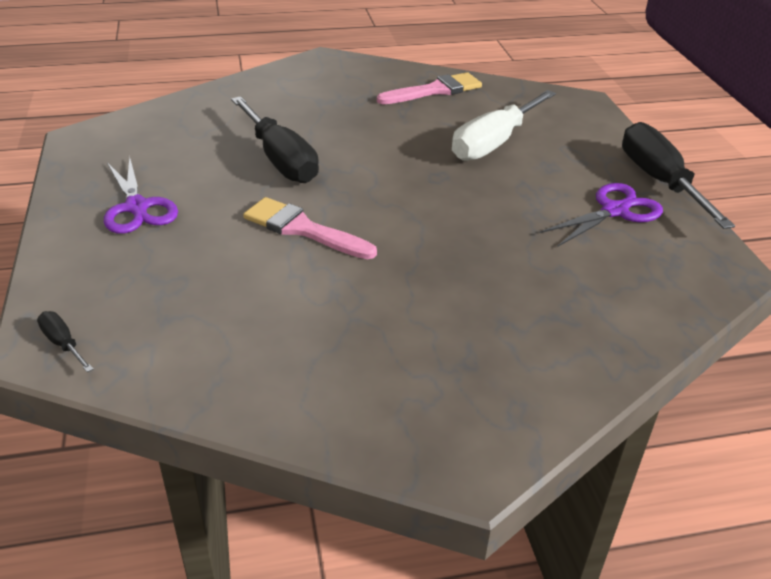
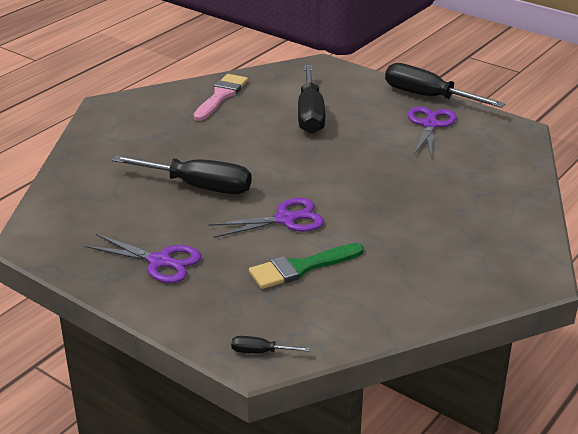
camera: 40 degrees left, 5 degrees down
pink brush [243,197,377,259] -> purple scissors [208,198,324,238]
white screwdriver [452,90,556,161] -> black screwdriver [298,65,325,134]
none -> green brush [249,243,364,289]

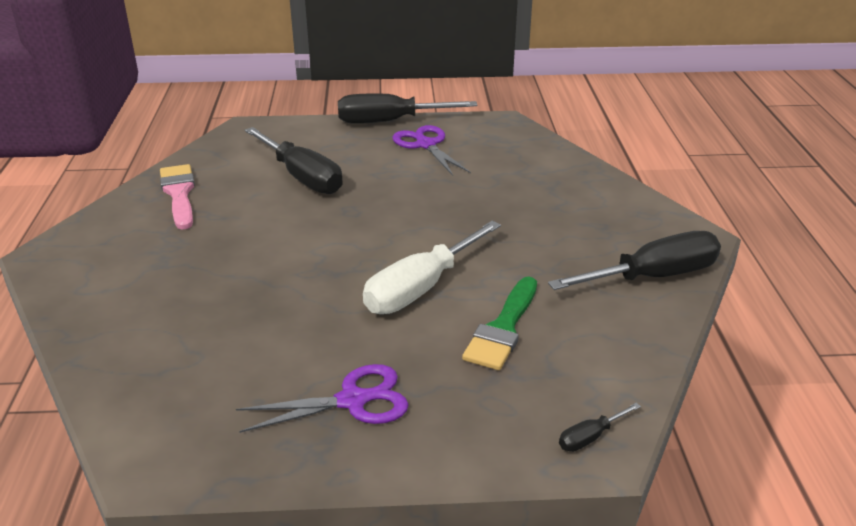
camera: 40 degrees left, 0 degrees up
black screwdriver [112,155,252,194] -> black screwdriver moved to [548,231,721,290]
purple scissors [208,198,324,238] -> white screwdriver [363,221,501,314]

